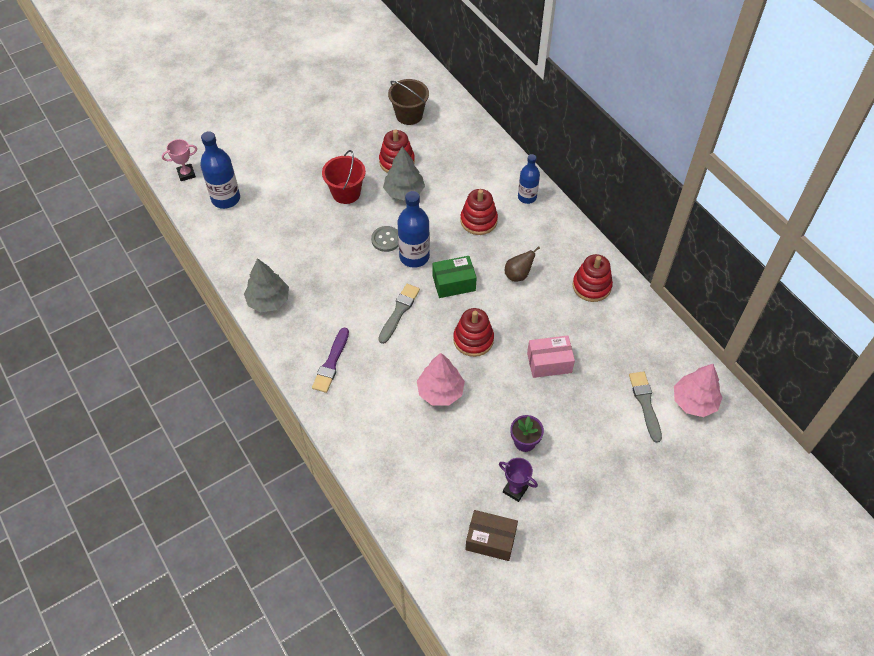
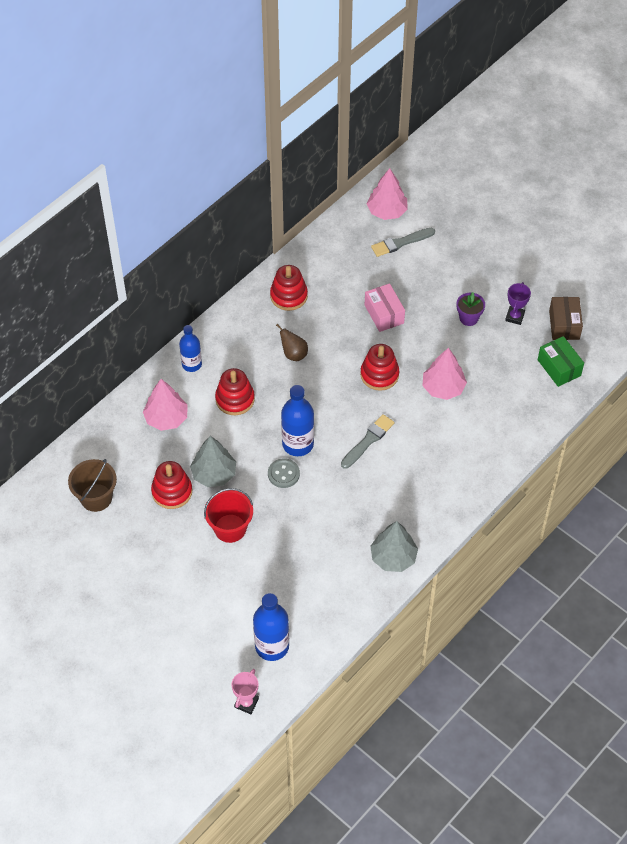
camera: 105 degrees left, 0 degrees up
pink trophy [162,139,197,181] -> pink trophy turned 60 degrees clockwise [232,669,259,714]
purple brush [312,328,349,393] -> none
grey brush [378,284,420,344] -> grey brush turned 120 degrees clockwise [341,414,394,469]
green box [433,256,477,298] -> green box moved to [538,336,584,387]
none -> pink tree [143,379,188,431]

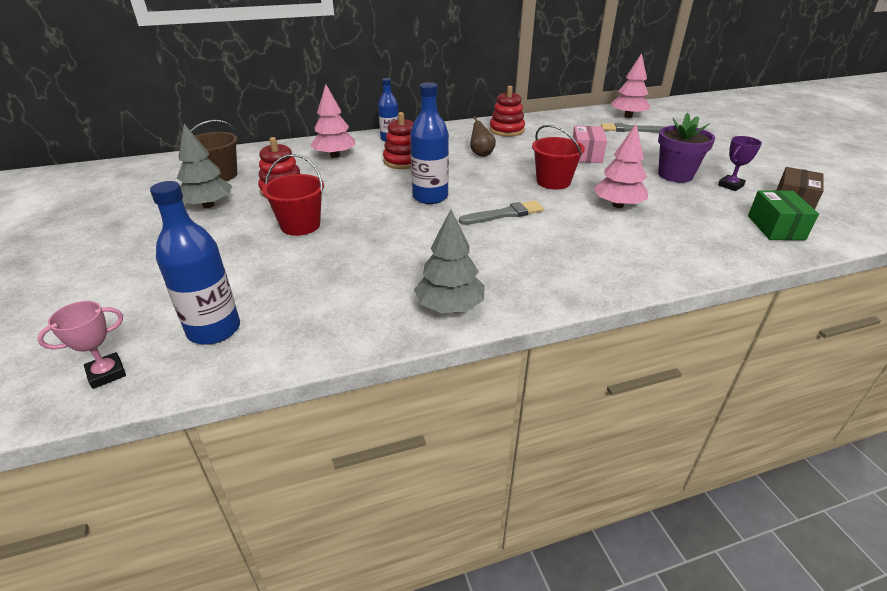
camera: 30 degrees right, 20 degrees down
grey tree [190,436,236,487] -> grey tree moved to [177,124,232,208]
grey button [268,458,300,488] -> none
red stacking toy [360,344,399,391] -> red bucket [532,125,585,190]
purple flower pot [457,292,485,326] -> purple flower pot [658,113,715,183], size x1.59

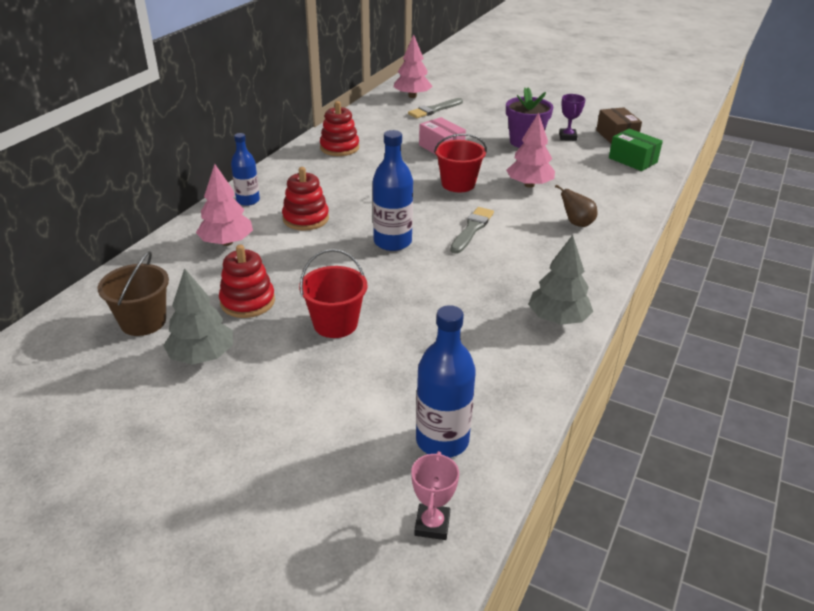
camera: 45 degrees left, 0 degrees up
brown pear [470,116,496,157] -> brown pear moved to [555,184,597,227]

